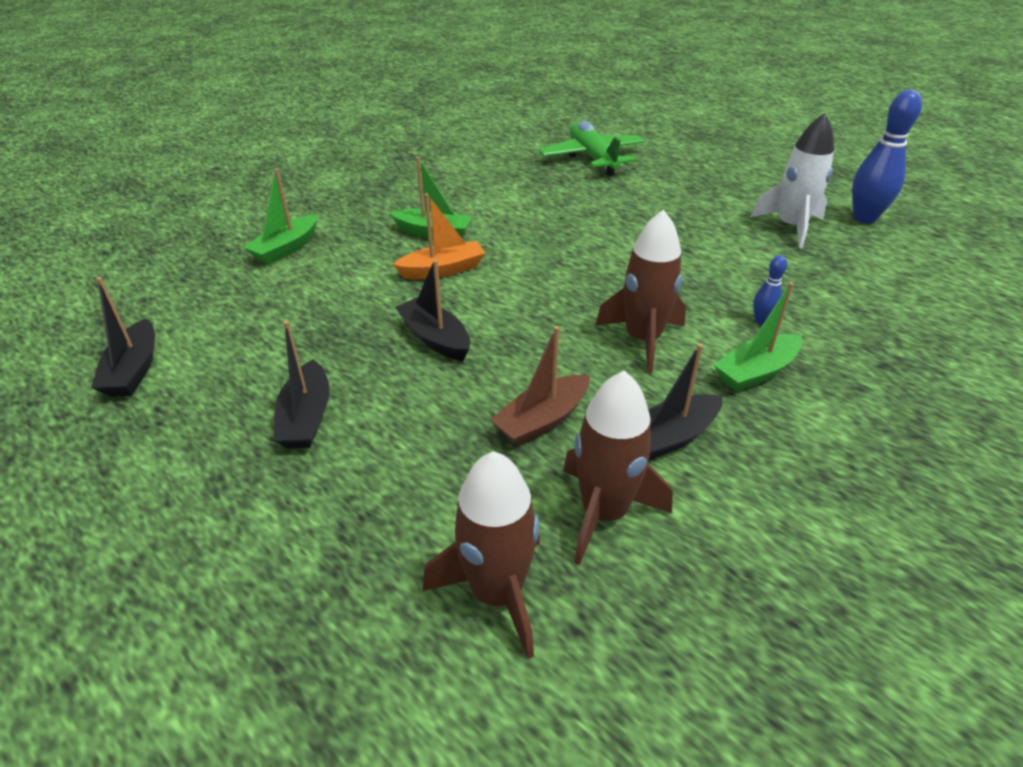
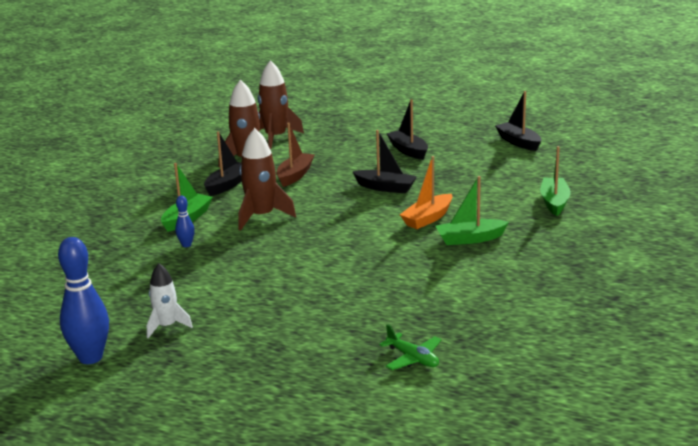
camera: 155 degrees right, 15 degrees down
green plane [539,121,645,176] -> green plane [379,324,442,370], size x0.52
white rocket [751,113,834,248] -> white rocket [147,263,193,338], size x0.63

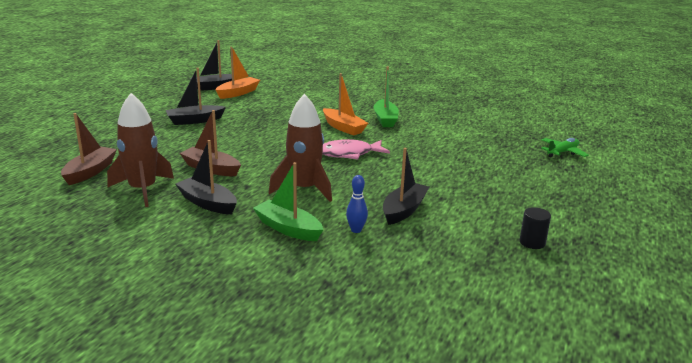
camera: 85 degrees left, 0 degrees up
blue bowling pin [58,237,109,364] -> none
white rocket [147,263,193,338] -> black cylinder [520,207,551,249]
brown rocket [258,60,304,149] -> brown boat [61,113,117,185]
black boat [352,130,417,193] -> black boat moved to [383,148,429,225]
green boat [540,146,571,216] -> none
none -> orange boat [216,47,260,99]
none -> pink fish [322,139,390,160]

